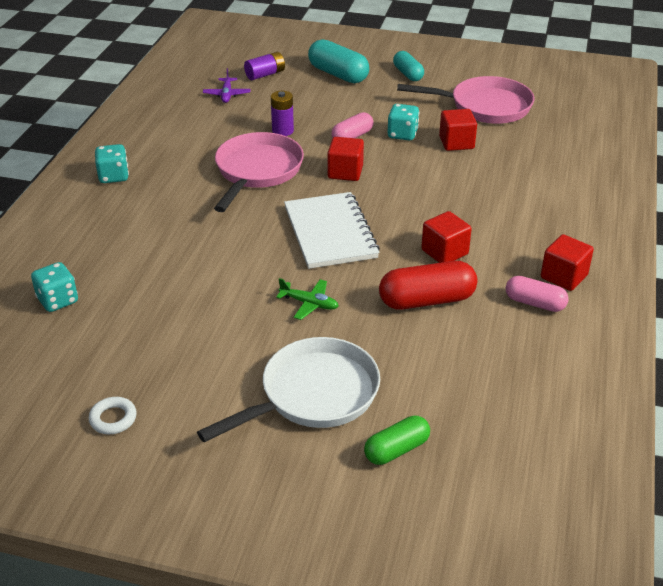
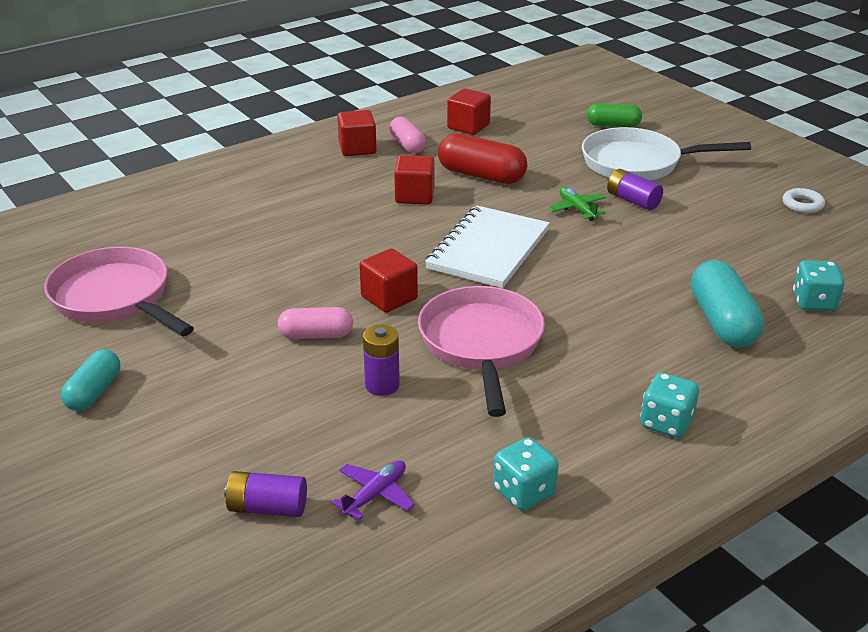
camera: 140 degrees left, 5 degrees down
pink pan [214,132,304,212] -> pink pan turned 120 degrees clockwise [418,286,545,417]
turquoise capsule [308,39,369,83] -> turquoise capsule moved to [691,260,764,347]
turquoise dice [387,104,420,141] -> turquoise dice moved to [493,437,559,511]
red cube [439,109,477,151] -> red cube moved to [447,88,491,135]
none -> purple battery [607,169,663,210]

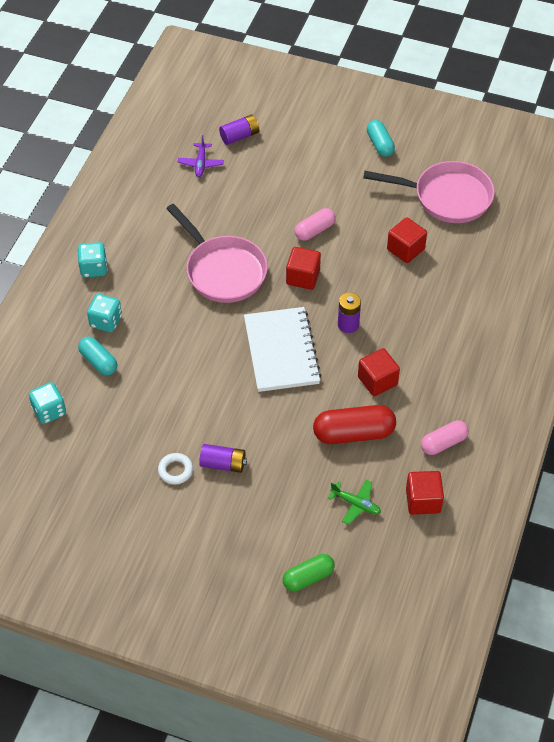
camera: 145 degrees right, 20 degrees up
red cube [337,110,377,156] -> red cube moved to [387,217,427,263]
purple battery [363,324,400,396] -> purple battery moved to [338,292,361,333]
pink capsule [389,117,426,153] -> pink capsule turned 60 degrees counterclockwise [421,420,469,455]
turquoise dice [493,437,559,511] -> turquoise dice moved to [87,294,122,332]
green plane [548,187,606,221] -> green plane moved to [328,480,381,525]
white pan [582,127,751,180] -> none
turquoise capsule [691,260,764,347] -> turquoise capsule [78,337,117,375], size x0.63
white ring [783,188,825,213] -> white ring moved to [158,453,193,484]

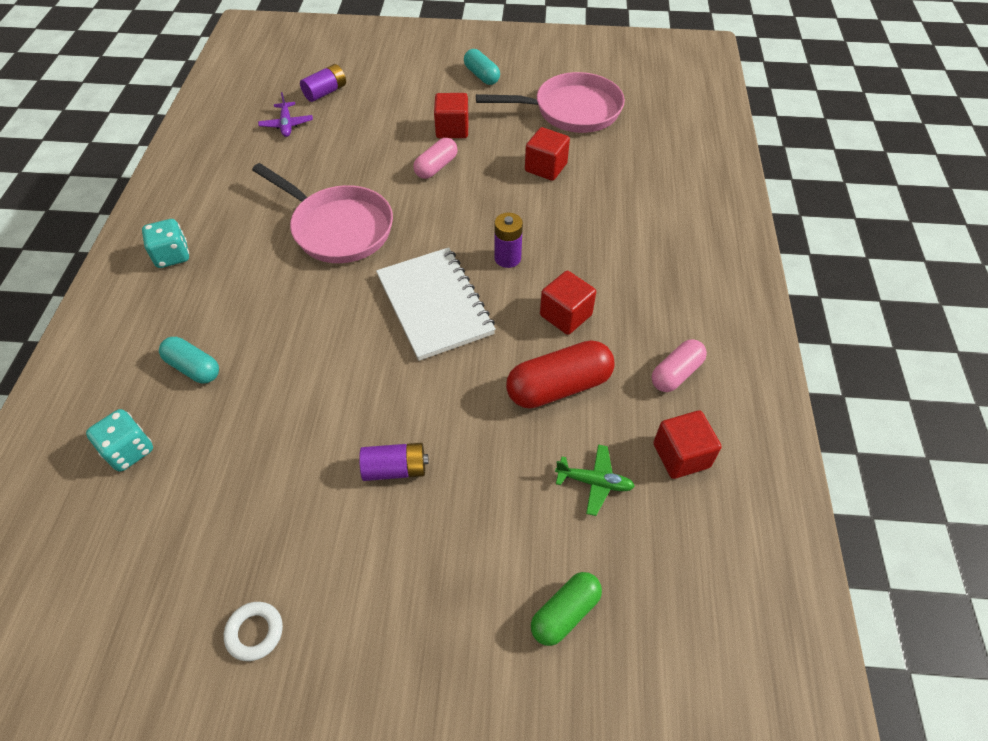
camera: 15 degrees left, 0 degrees up
turquoise dice [87,294,122,332] -> none
white ring [158,453,193,484] -> white ring moved to [224,602,283,661]
red cube [286,247,321,290] -> red cube moved to [434,93,469,138]

